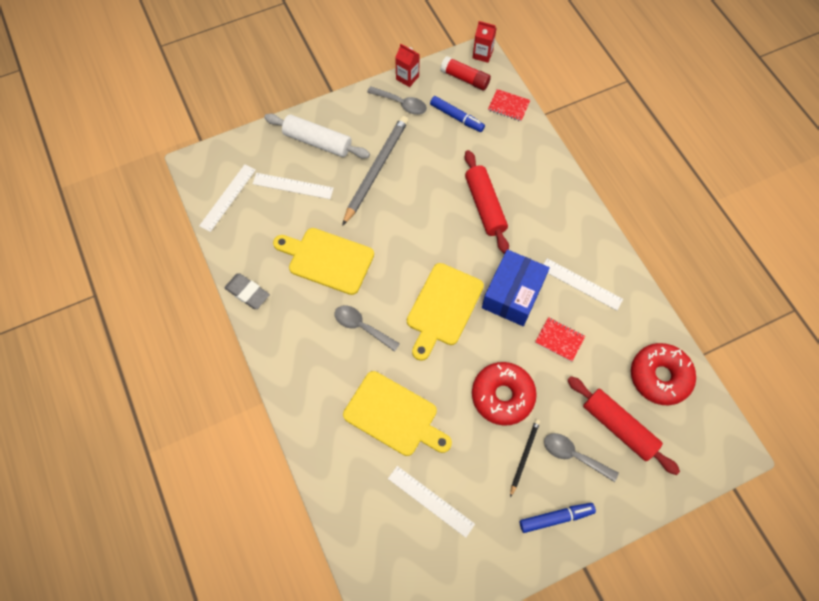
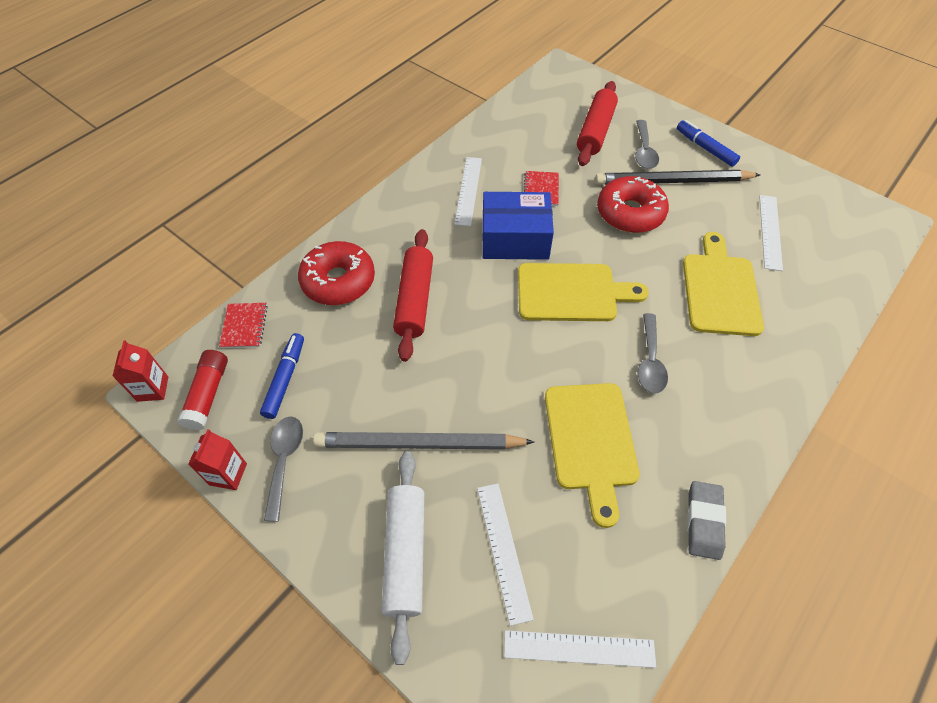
camera: 115 degrees left, 10 degrees down
red rolling pin [465,150,509,254] -> red rolling pin turned 45 degrees counterclockwise [393,229,433,362]
black pencil [510,419,540,497] -> black pencil [595,170,760,185], size x1.97
red donut [631,343,696,405] -> red donut moved to [298,241,375,305]

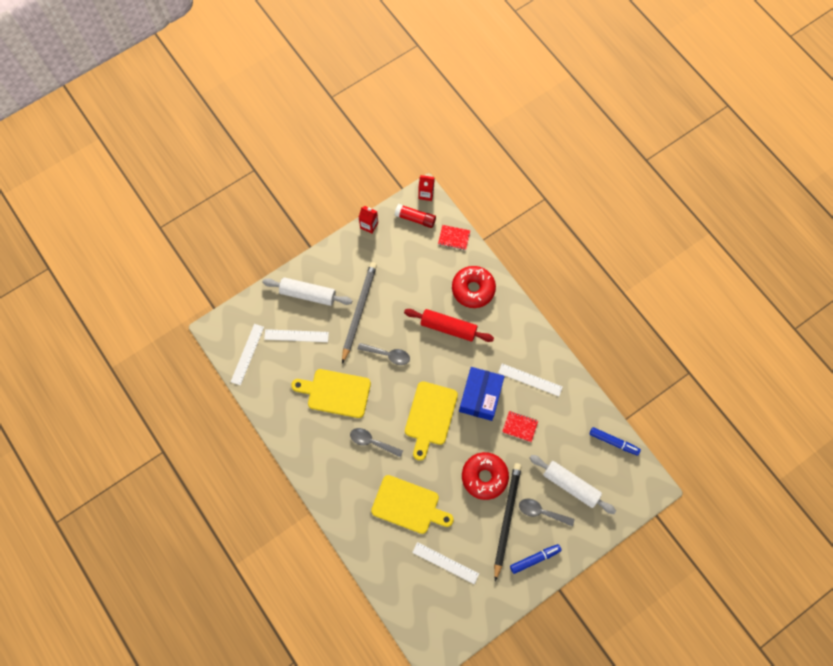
camera: 105 degrees right, 15 degrees up
blue marker [260,333,304,419] -> blue marker moved to [589,427,641,456]
grey spoon [264,417,303,522] -> grey spoon moved to [358,343,410,365]
red rolling pin [577,81,618,166] -> white rolling pin [530,455,616,514]
grey eraser [687,481,726,560] -> none

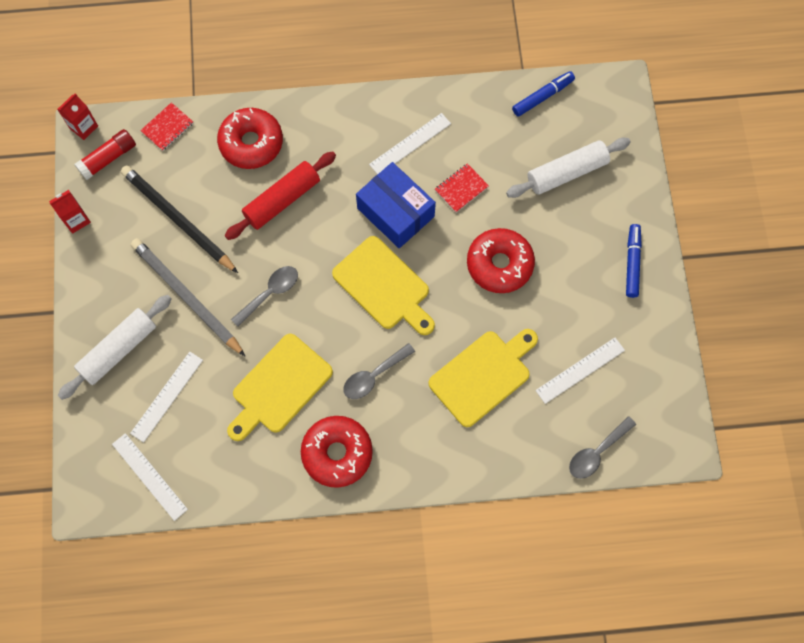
camera: 60 degrees left, 0 degrees up
black pencil [494,463,522,582] -> black pencil moved to [121,165,238,273]
grey spoon [519,499,575,526] -> grey spoon moved to [569,416,636,479]
none -> red donut [301,416,373,488]

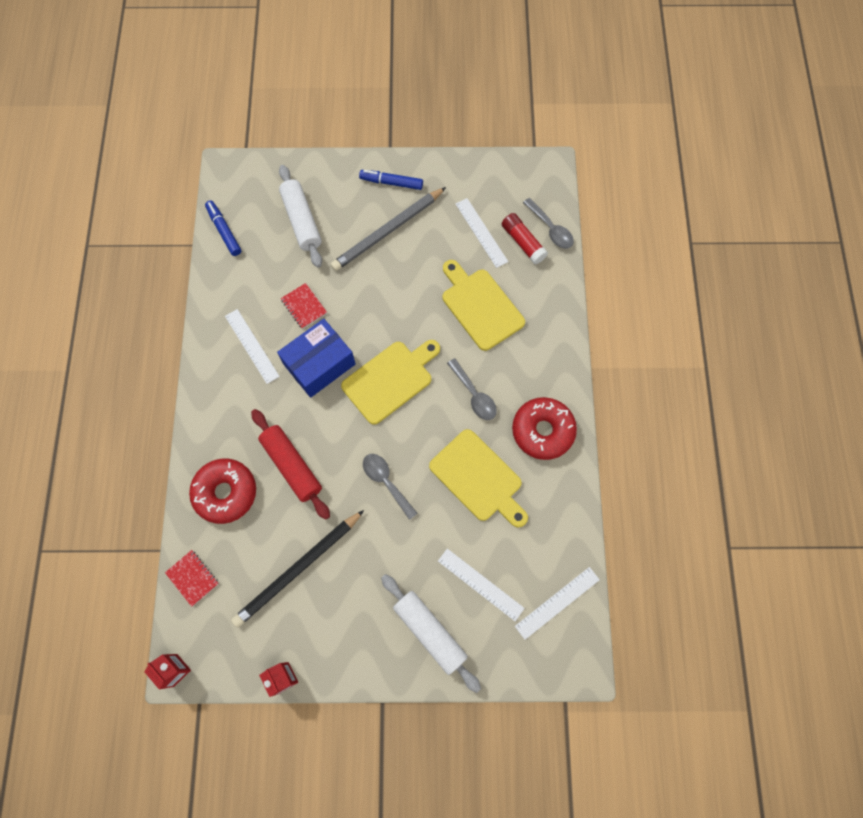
camera: 85 degrees left, 0 degrees up
red glue stick [74,129,136,180] -> red glue stick moved to [502,213,548,264]
grey pencil [131,238,246,357] -> grey pencil moved to [331,187,446,271]
red donut [467,228,535,293] -> none

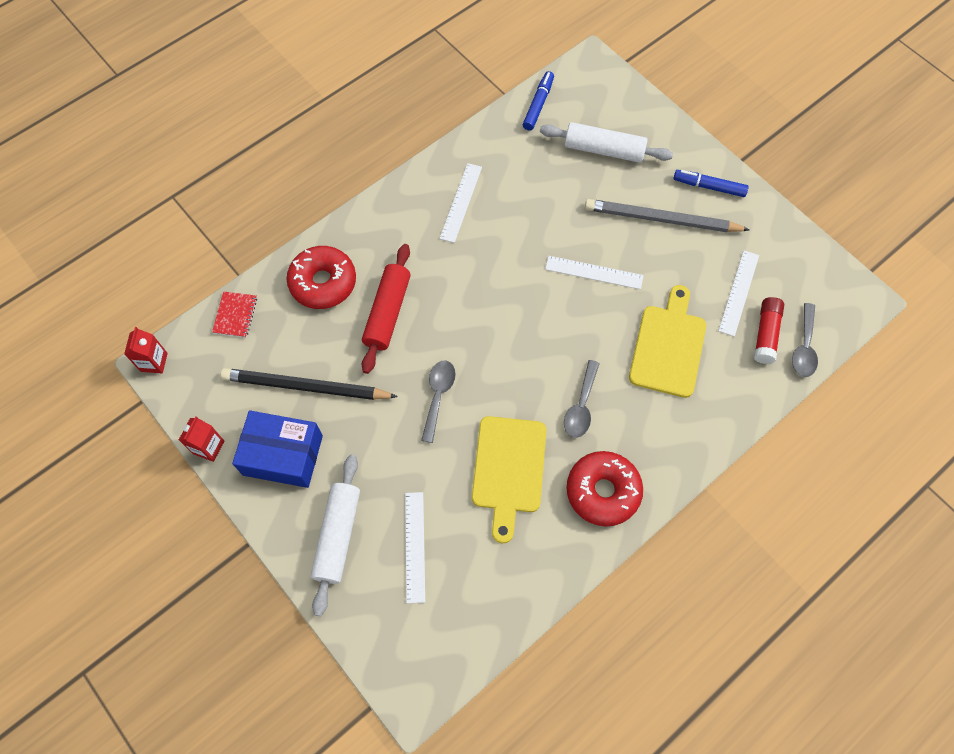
camera: 50 degrees right, 5 degrees down
blue box [277,319,355,398] -> blue box moved to [232,410,323,488]
white rolling pin [279,165,322,267] -> white rolling pin turned 75 degrees clockwise [540,122,673,163]
red notebook [281,283,327,329] -> none
yellow cutting board [341,340,440,425] -> none
blue marker [359,170,423,190] -> blue marker turned 45 degrees counterclockwise [674,170,749,197]
white ruler [515,567,600,640] -> white ruler moved to [545,256,644,289]

